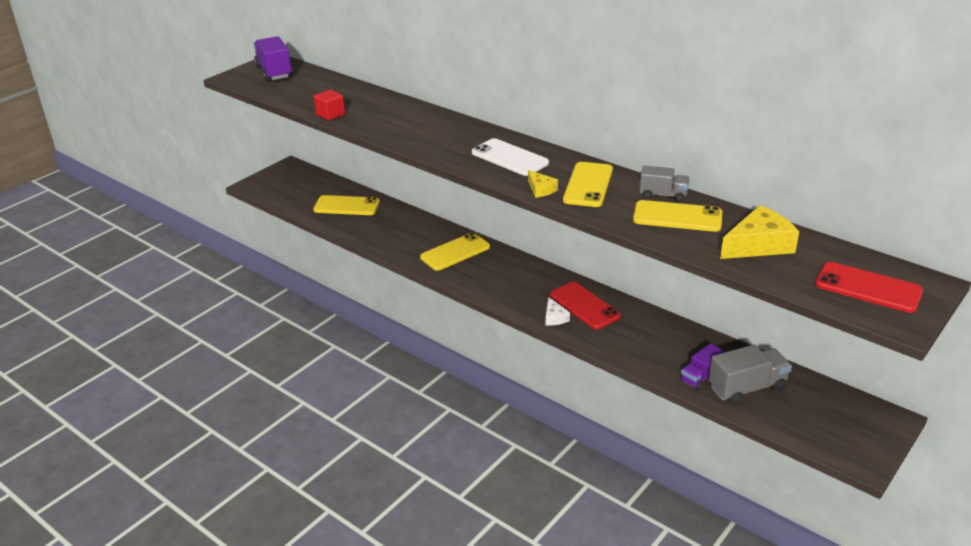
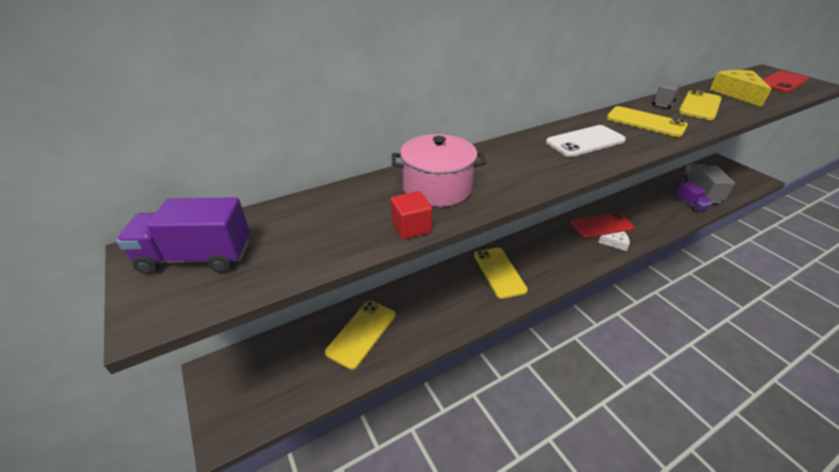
camera: 70 degrees left, 5 degrees up
yellow cheese [528,170,558,198] -> none
none -> pink pot [392,134,486,207]

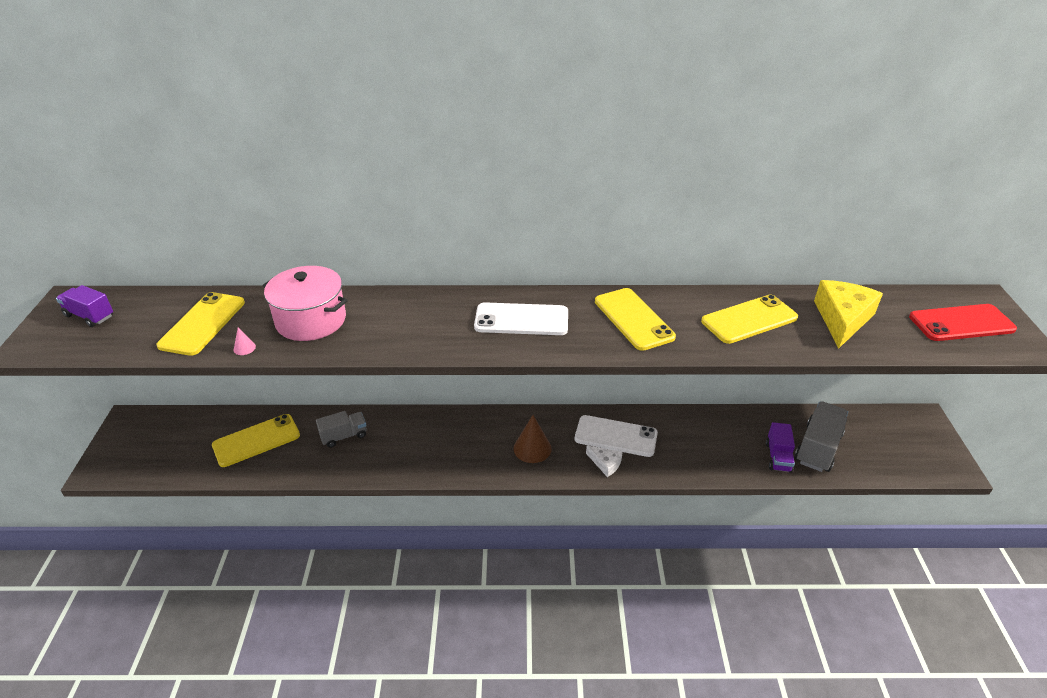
camera: 30 degrees right, 0 degrees up
purple truck [116,197,250,274] -> purple truck [56,285,113,327], size x0.62
red cube [391,191,432,240] -> pink cone [234,328,256,355]
yellow phone [474,247,528,299] -> yellow phone moved to [157,292,245,356]
red phone [570,212,634,238] -> white phone [575,415,658,457]
grey truck [652,79,681,109] -> grey truck moved to [316,411,367,448]
none -> brown cone [514,415,552,463]

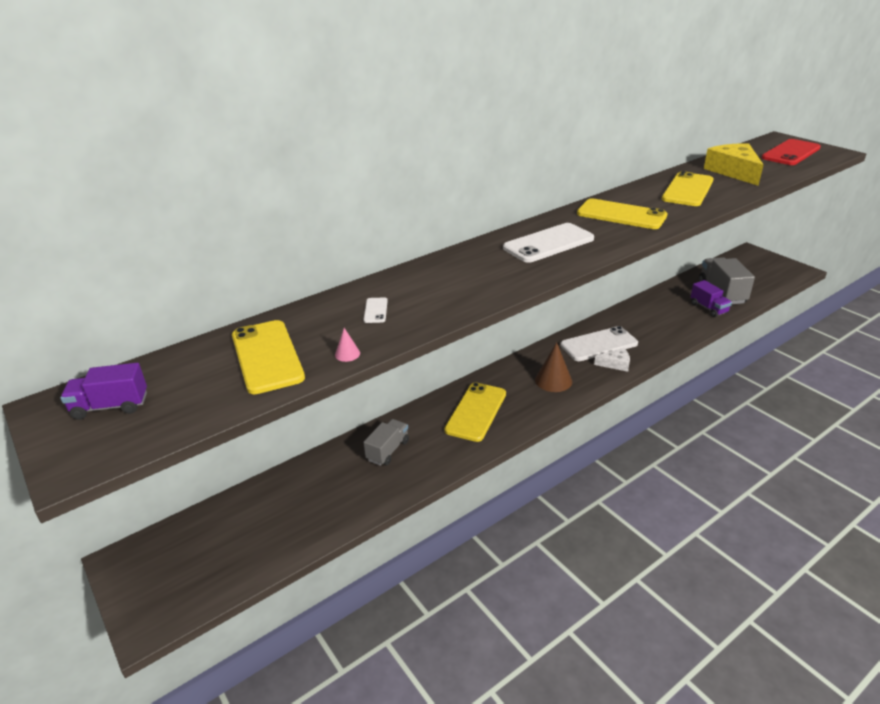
camera: 35 degrees left, 5 degrees down
yellow phone [212,414,300,467] -> yellow phone moved to [444,382,506,442]
pink pot [263,266,348,341] -> white phone [364,297,388,323]

